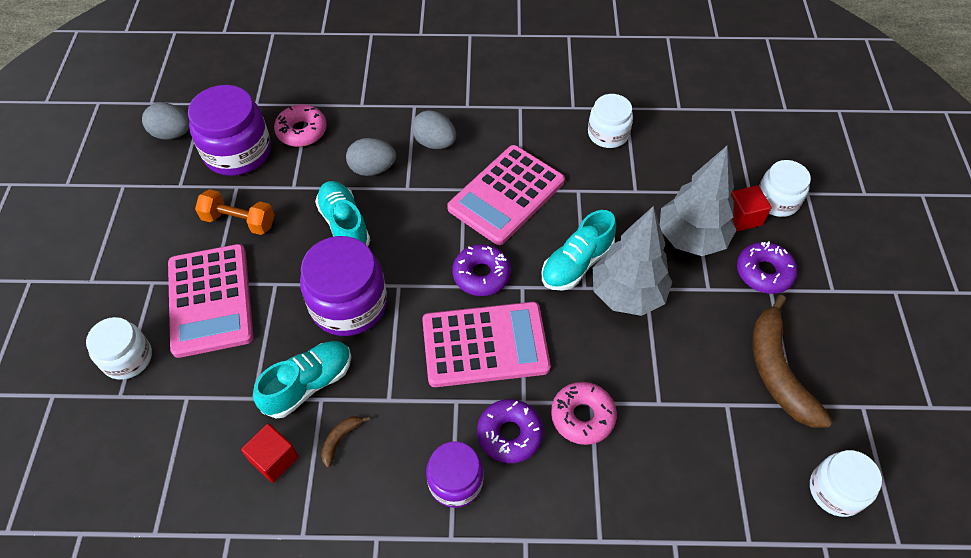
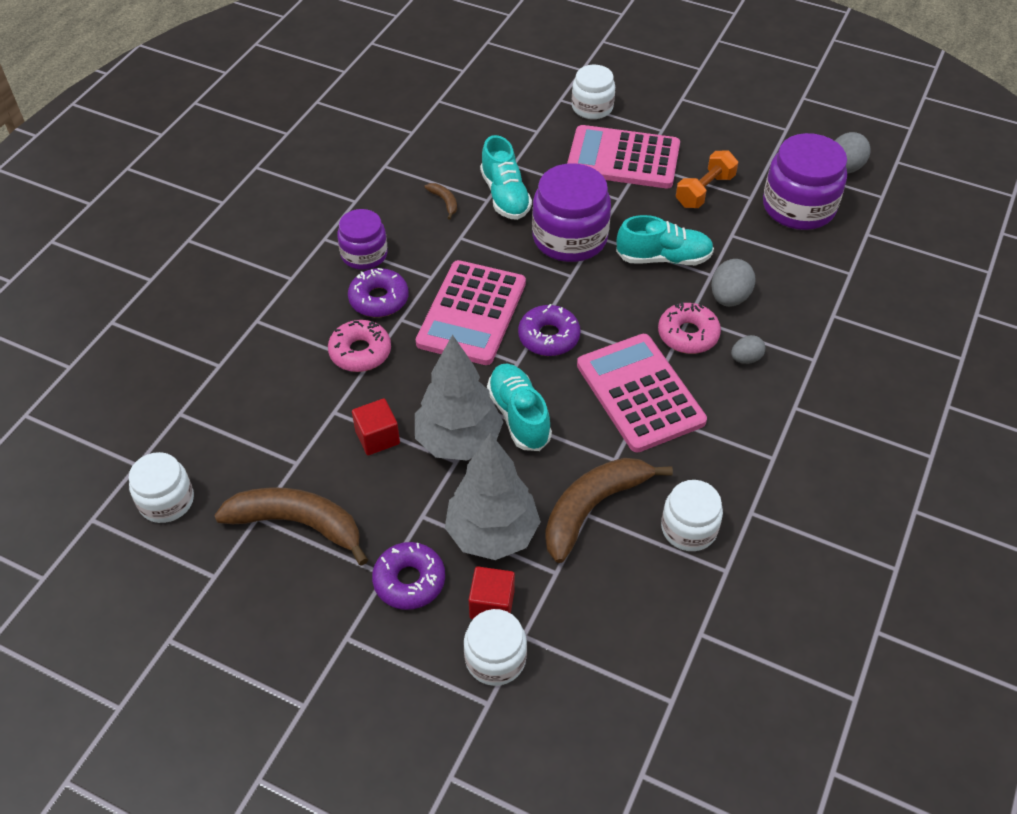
camera: 115 degrees right, 5 degrees down
red cube [241,424,299,483] -> red cube moved to [352,399,400,455]
pink donut [274,105,327,147] -> pink donut moved to [658,302,721,354]
grey egg [412,110,456,149] -> grey egg [731,335,765,364], size x0.63
none -> brown banana [545,458,673,563]

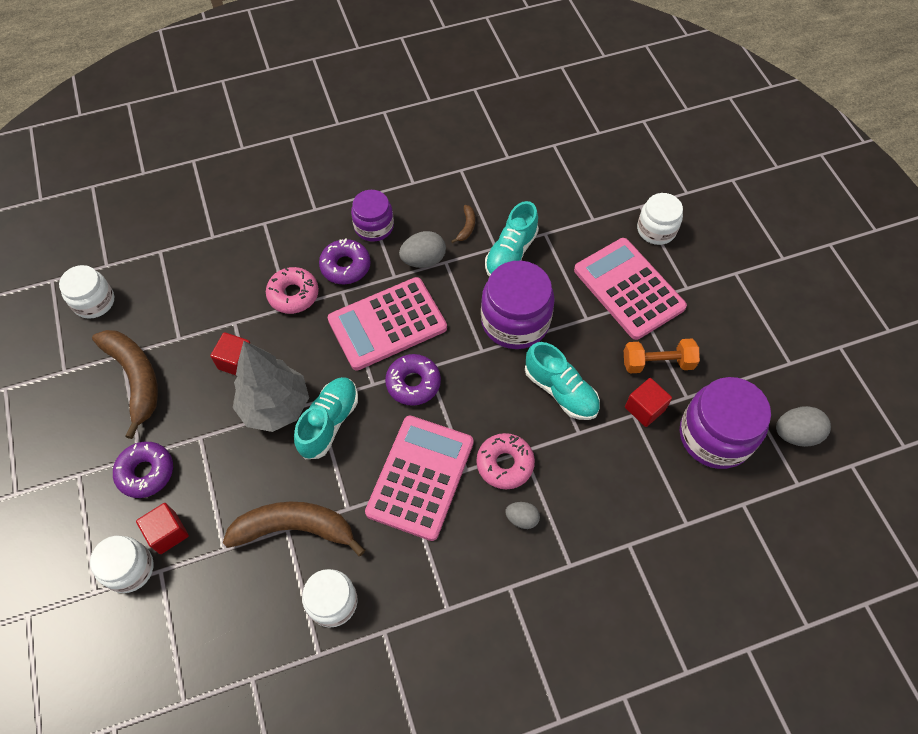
camera: 45 degrees right, 10 degrees up
grey tree [445,433,541,560] -> none
grey egg [711,259,755,307] -> grey egg moved to [399,231,446,268]
none -> red cube [625,378,672,427]

